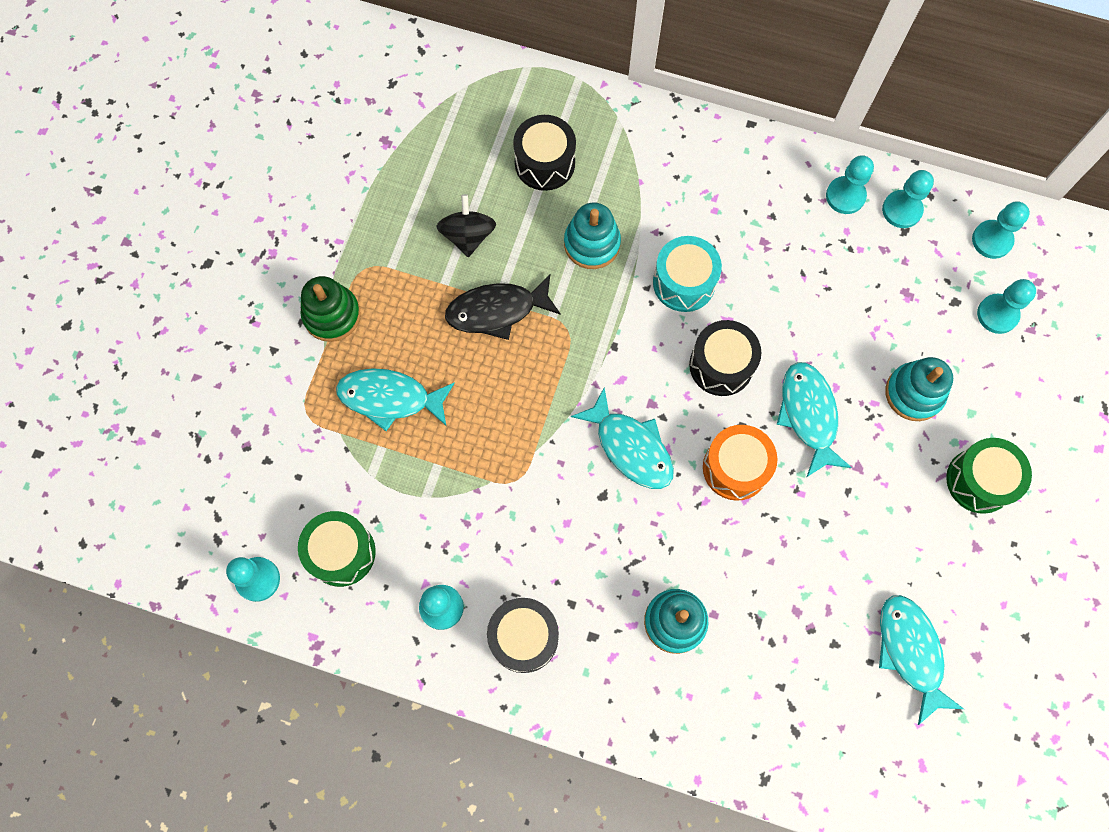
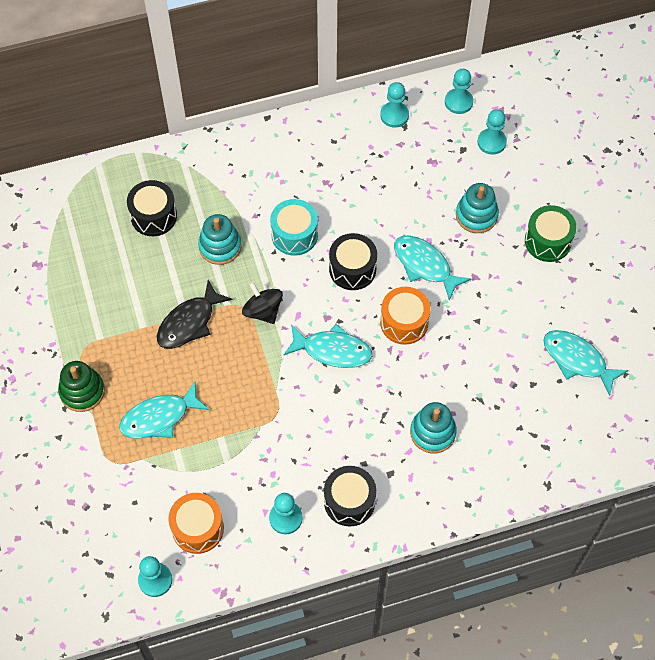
camera: 35 degrees left, 10 degrees down
green drum [298,511,376,587] -> orange drum [169,493,224,554]
black spinning top [437,194,496,257] -> black spinning top moved to [242,282,283,324]
turquoise pawn [826,155,874,214] -> none

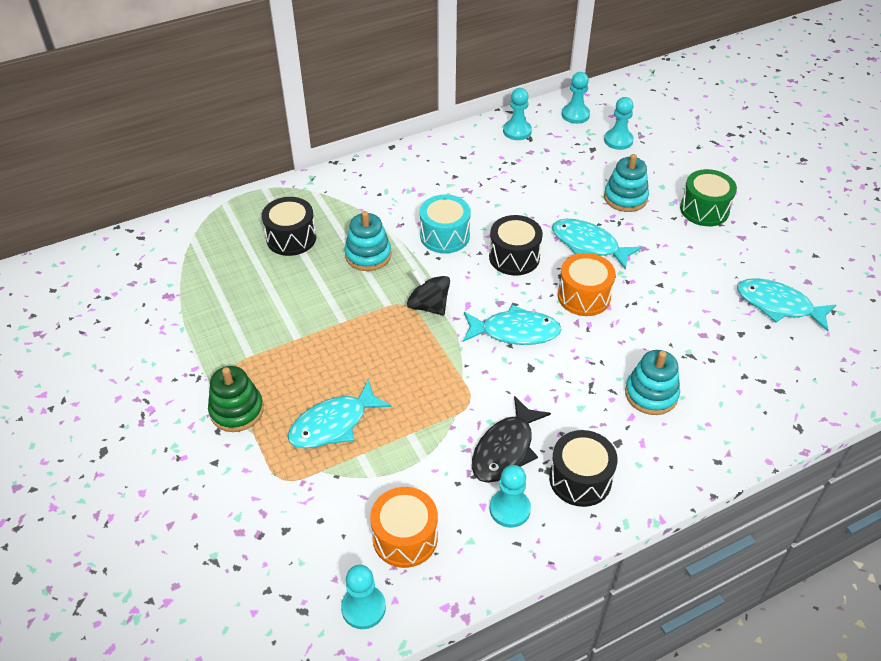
camera: 10 degrees left, 15 degrees down
black fish [157,280,232,349] -> black fish moved to [472,396,551,483]

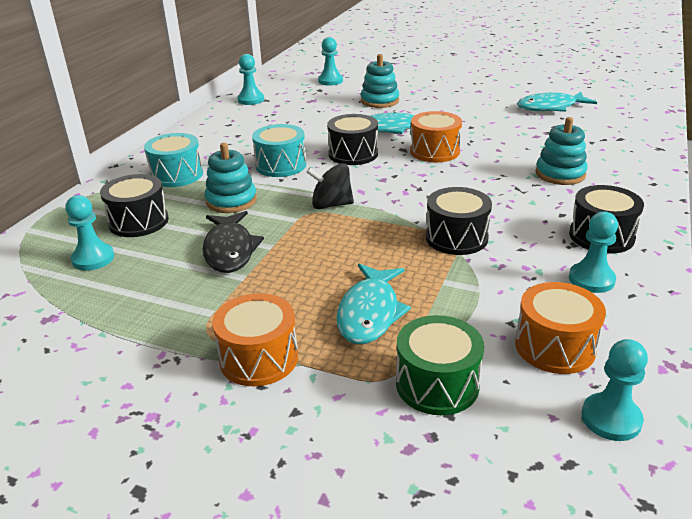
camera: 40 degrees left, 15 degrees down
green stacking toy [208,366,264,432] -> orange drum [213,293,298,386]
turquoise fish [463,305,561,345] -> none
black fish [472,396,551,483] -> black fish moved to [203,211,264,273]
turquoise pawn [562,72,590,124] -> turquoise pawn moved to [65,195,114,271]
green drum [680,169,737,226] -> green drum moved to [396,315,484,415]
none -> turquoise drum [144,133,203,187]
none -> black drum [426,187,492,255]

